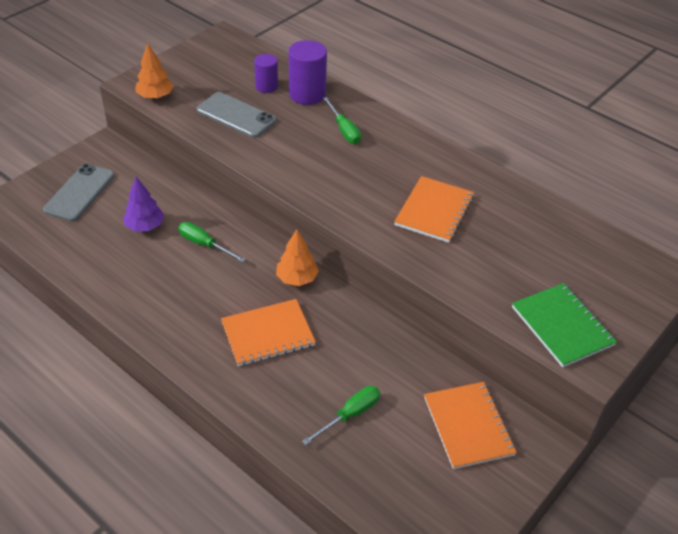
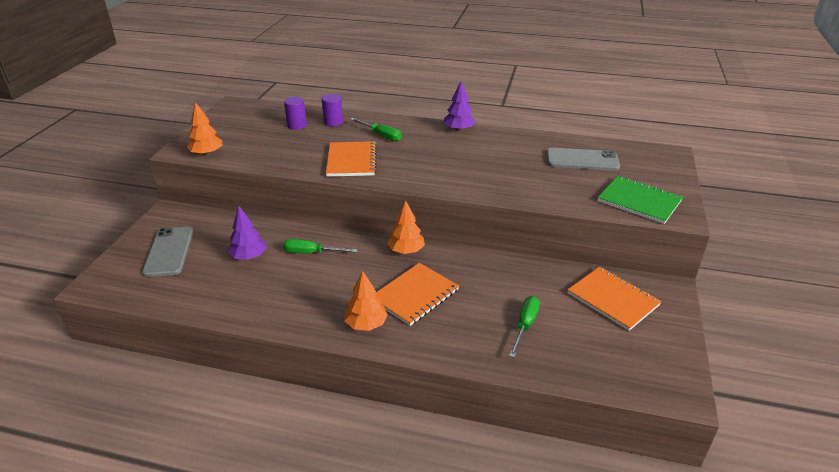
camera: 25 degrees left, 10 degrees down
grey phone [197,92,276,138] -> grey phone moved to [547,148,620,171]
purple cylinder [289,40,327,105] -> purple cylinder [322,94,343,126], size x0.62
orange notebook [394,176,474,243] -> orange notebook moved to [326,141,377,177]
none -> orange tree [344,271,388,331]
none -> purple tree [444,81,476,132]

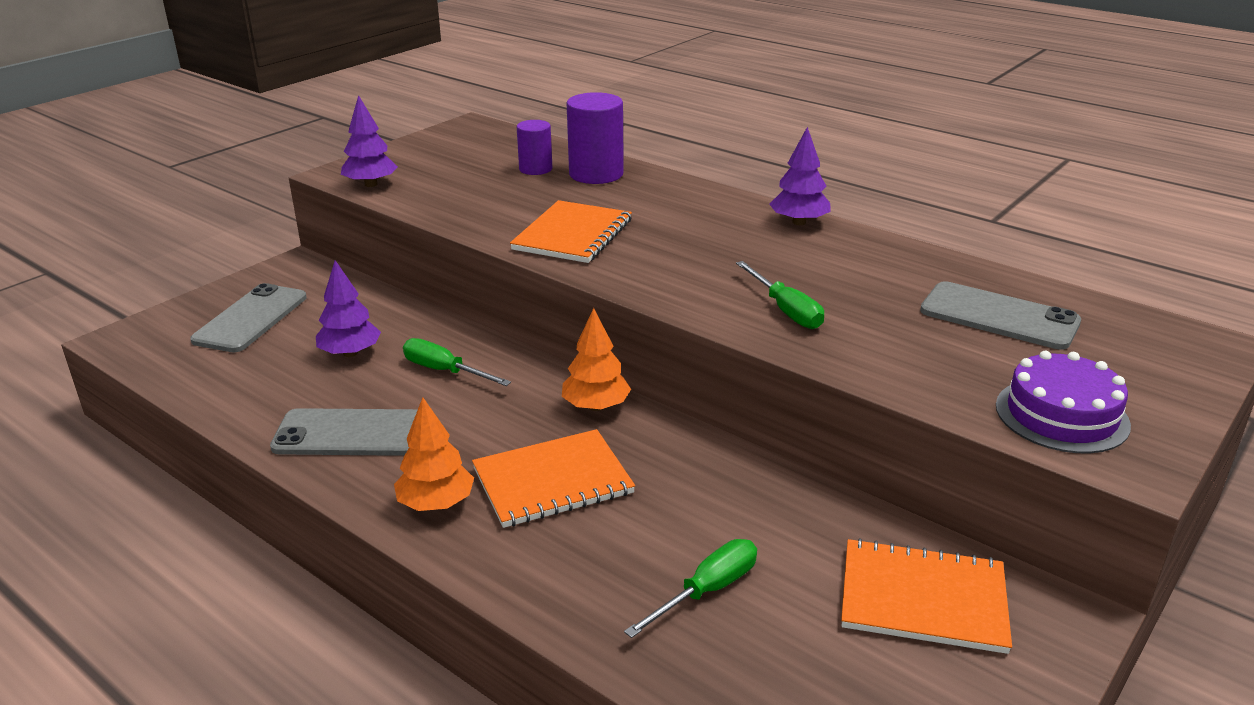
camera: 25 degrees right, 5 degrees down
orange tree [187,102,222,156] -> purple tree [341,95,398,187]
purple cylinder [322,94,343,126] -> purple cylinder [567,92,624,184], size x1.62
green screwdriver [350,118,402,141] -> green screwdriver moved to [736,261,824,329]
orange notebook [567,266,662,331] -> orange notebook turned 60 degrees counterclockwise [841,538,1012,654]
green notebook [598,176,683,224] -> purple cake [996,351,1131,453]
none -> grey phone [270,408,417,456]

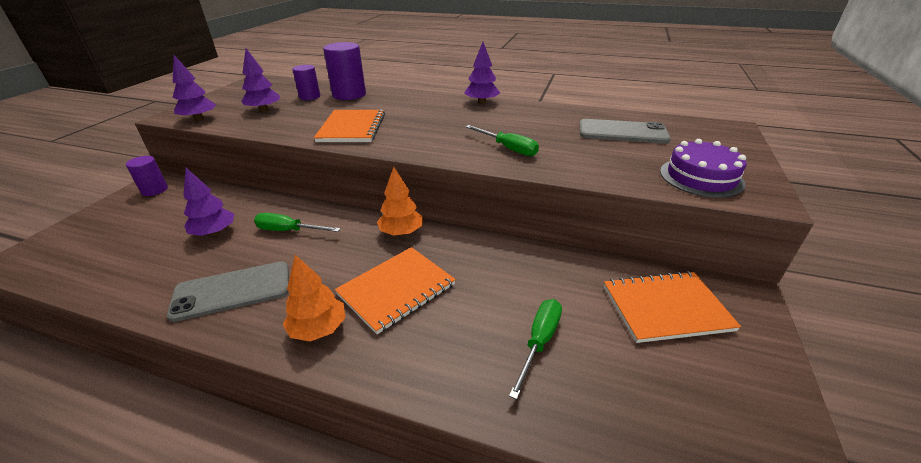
camera: 20 degrees left, 5 degrees up
grey phone [190,283,307,352] -> none
none -> purple cylinder [126,156,168,196]
none -> purple tree [241,48,280,112]

